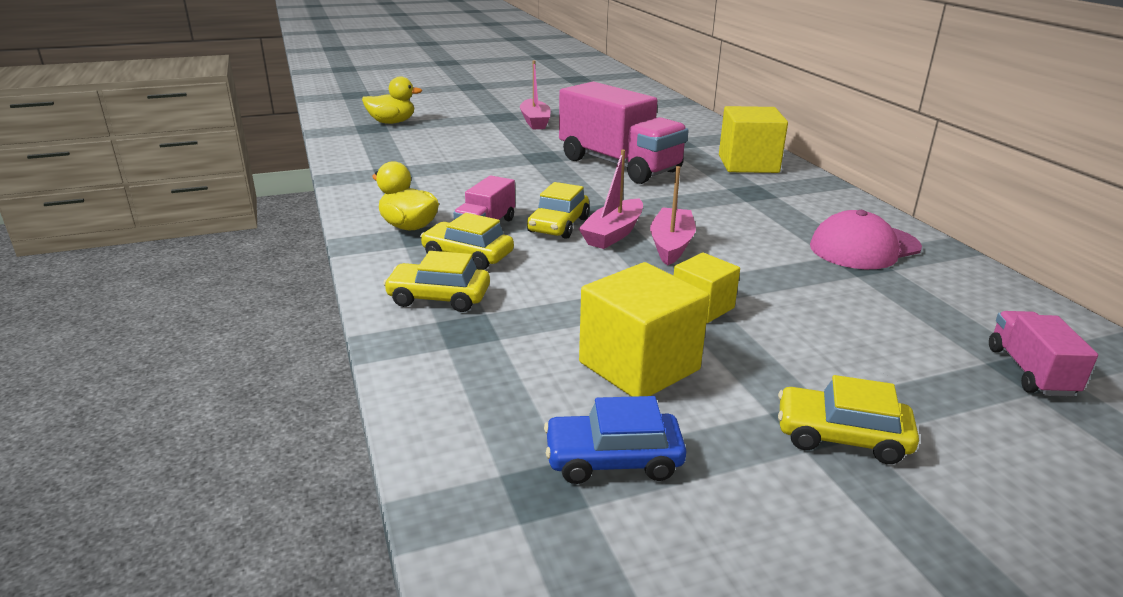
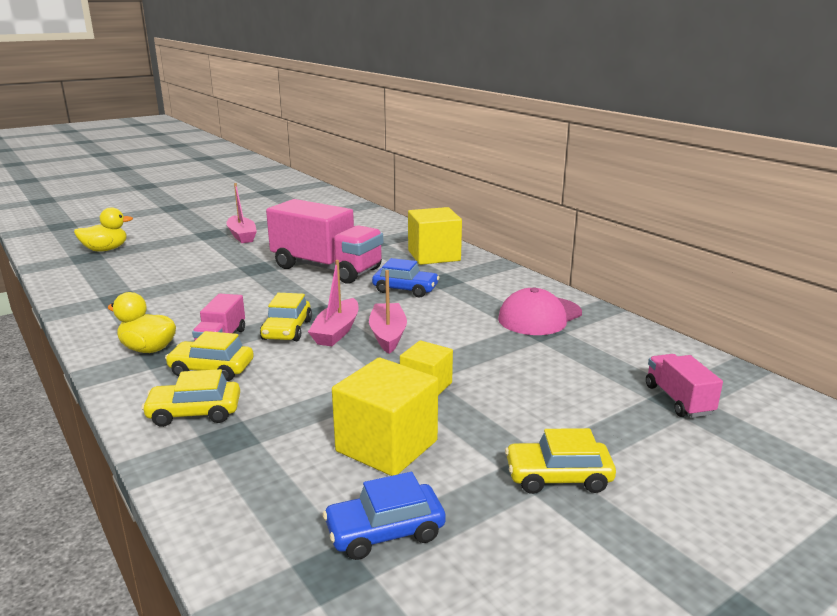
camera: 15 degrees left, 5 degrees down
none -> blue car [372,258,439,297]

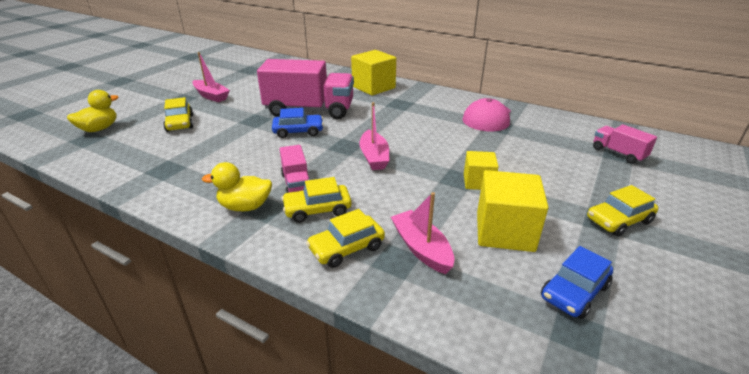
camera: 25 degrees left, 10 degrees up
yellow car [260,293,312,341] -> yellow car moved to [163,97,193,132]
pink boat [369,270,407,354] -> pink boat moved to [391,192,454,274]
blue car [372,258,439,297] -> blue car moved to [272,108,324,138]

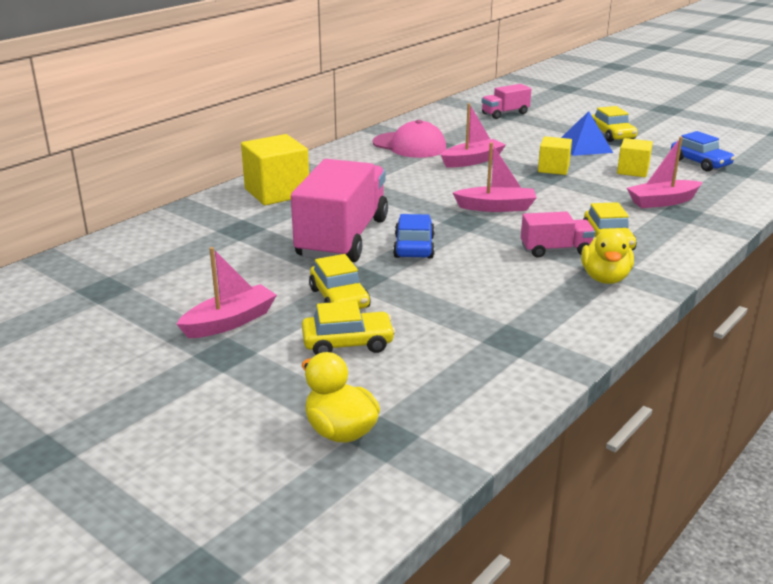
camera: 80 degrees left, 5 degrees down
yellow car [306,209,385,268] -> yellow car moved to [309,254,371,309]
yellow cube [477,170,548,252] -> yellow cube [617,138,653,177], size x0.60
none -> pink boat [441,103,506,167]
none -> blue pyramid [561,111,613,156]

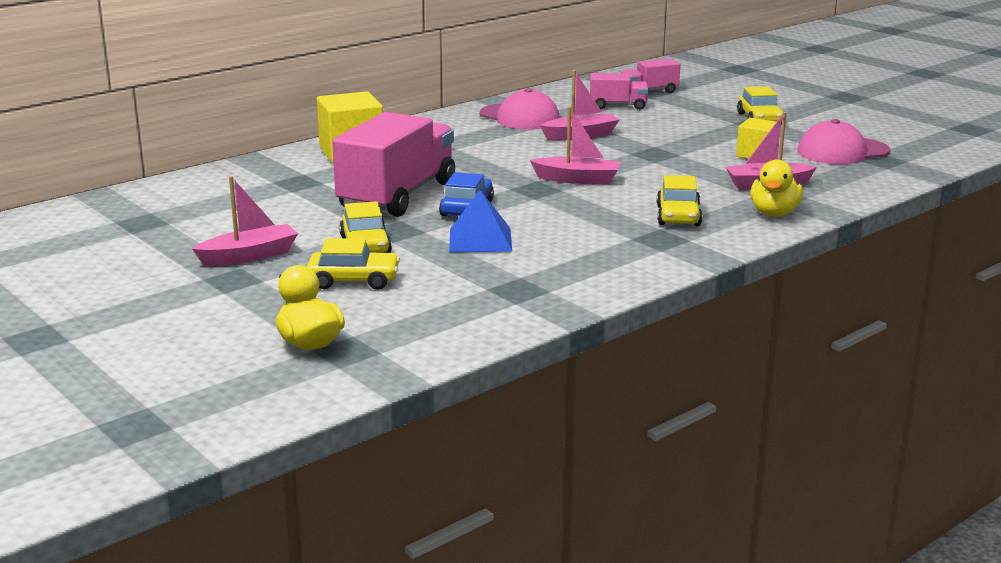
camera: 10 degrees right, 5 degrees down
pink truck [521,212,595,258] -> pink truck moved to [590,73,649,110]
yellow cube [538,136,572,175] -> none
blue pyramid [561,111,613,156] -> blue pyramid moved to [449,190,512,252]
yellow duck [581,228,634,284] -> yellow duck moved to [750,160,803,217]
blue car [671,131,735,172] -> pink cap [797,119,890,164]

